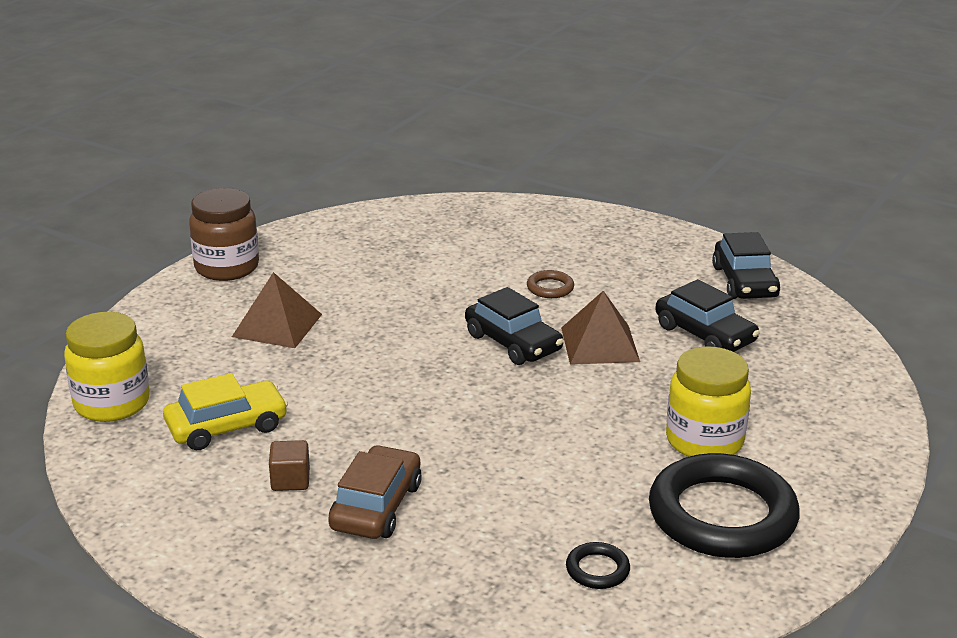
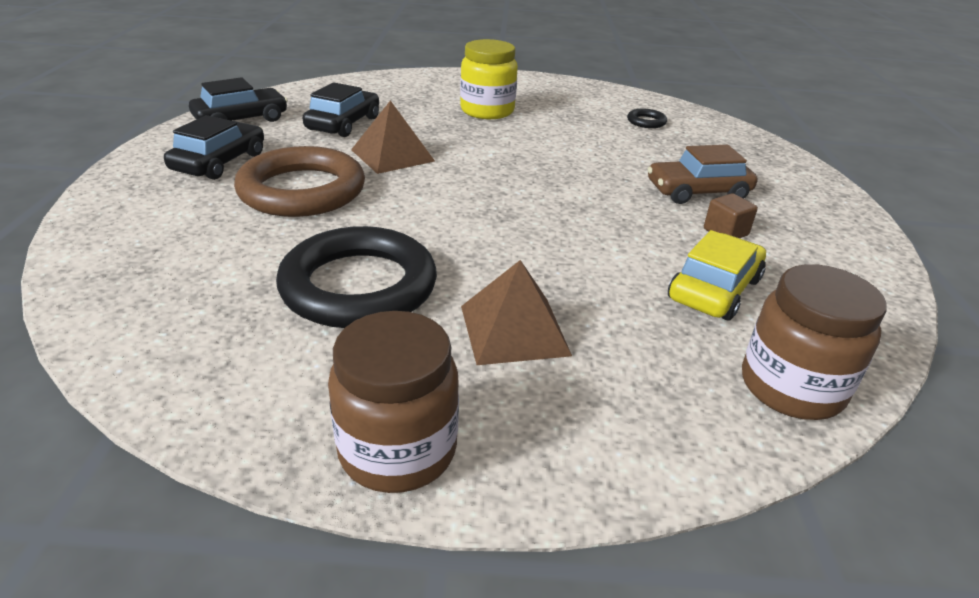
camera: 120 degrees left, 5 degrees up
yellow jar [64,312,150,422] -> brown jar [742,264,887,420]
yellow car [163,373,288,450] -> yellow car turned 90 degrees clockwise [668,230,766,320]
black car [465,287,564,365] -> black car moved to [164,115,264,180]
brown ring [527,270,574,298] -> brown ring [234,146,365,217], size x2.44
black ring [649,453,800,558] -> black ring moved to [276,226,437,328]

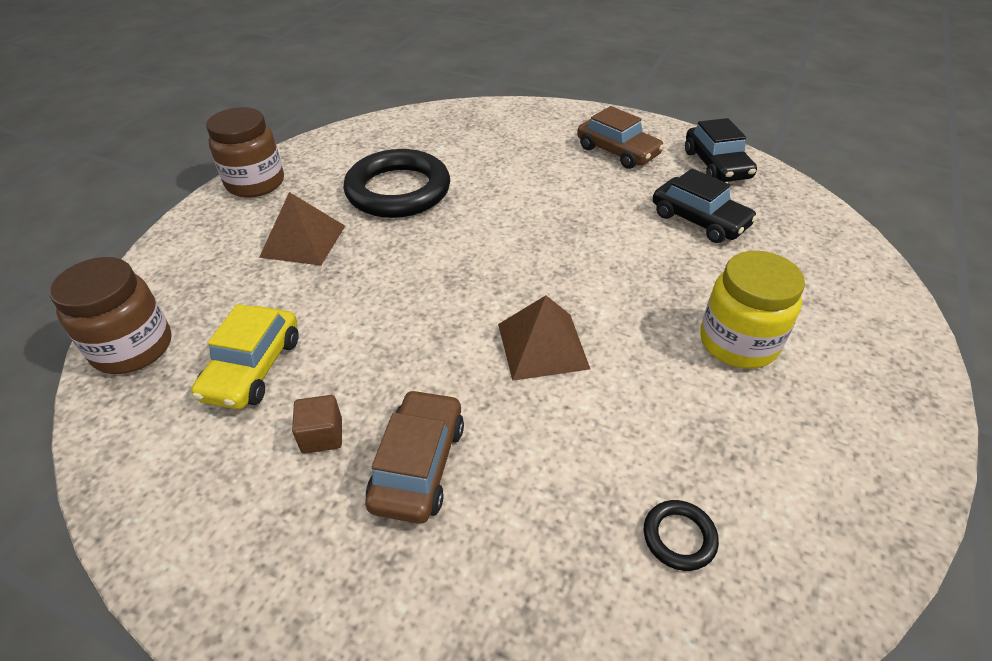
camera: 115 degrees right, 10 degrees up
black car [164,115,264,180] -> brown car [577,106,664,169]
brown ring [234,146,365,217] -> none
brown pyramid [351,100,435,174] -> brown pyramid moved to [498,295,590,381]
yellow car [668,230,766,320] -> yellow car turned 45 degrees clockwise [191,304,299,409]

